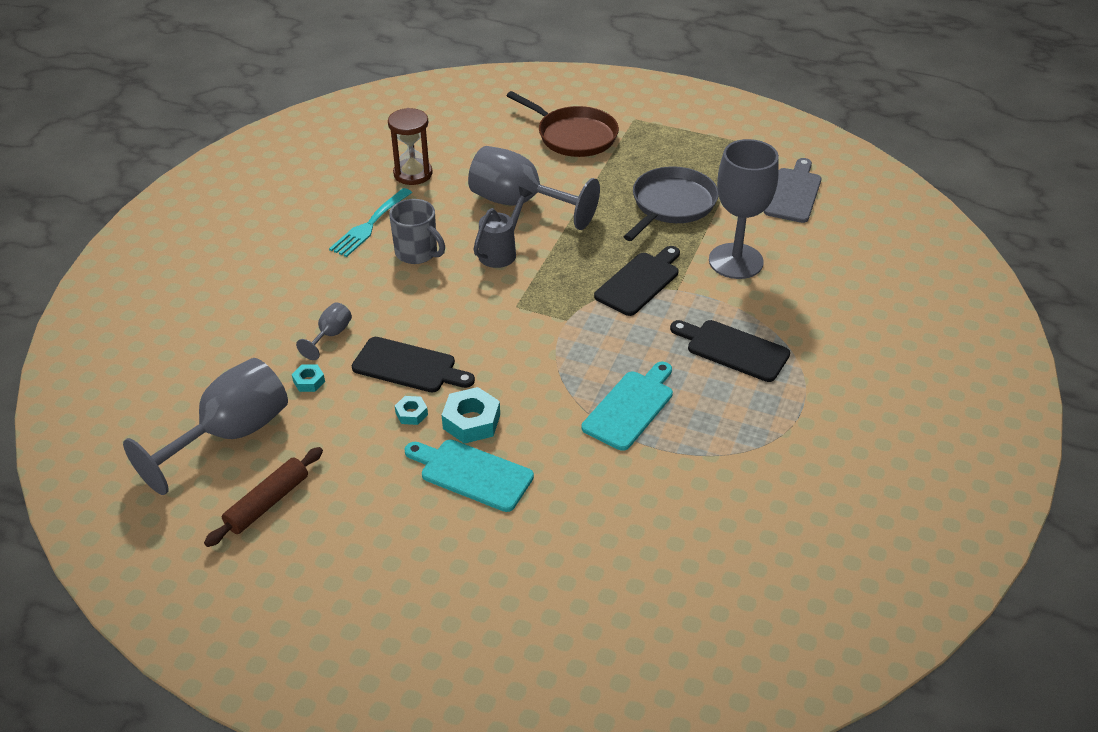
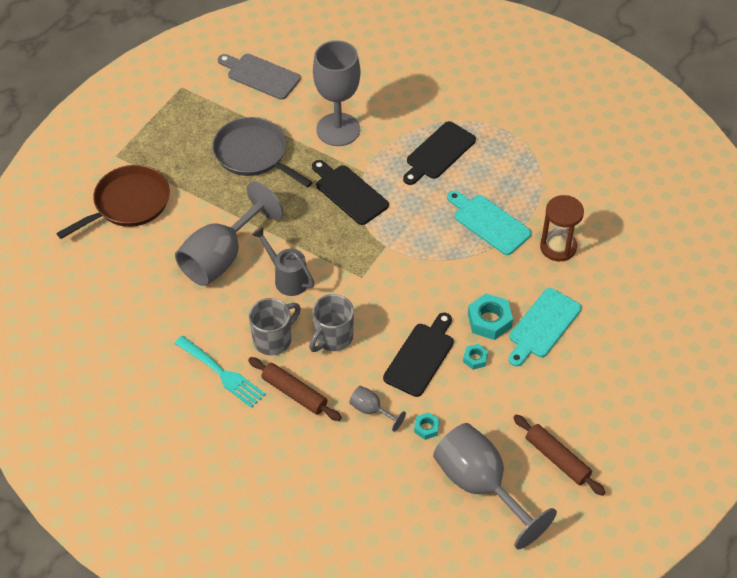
camera: 80 degrees left, 10 degrees up
brown hourglass [388,108,433,185] -> brown hourglass moved to [540,195,584,261]
none -> brown rolling pin [248,357,341,421]
none -> grey mug [309,294,354,352]

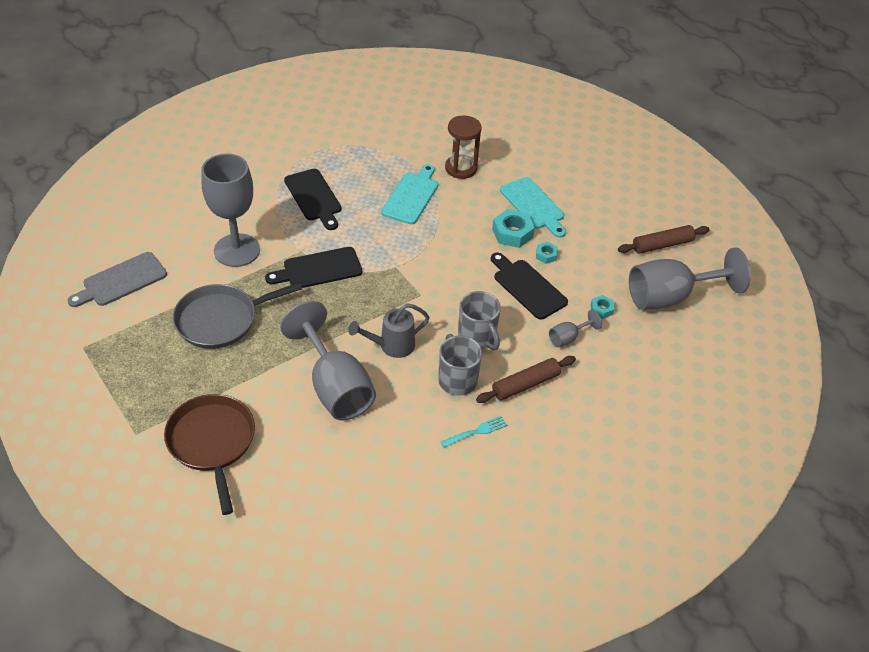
camera: 70 degrees left, 5 degrees down
turquoise fork [174,336,266,408] -> turquoise fork [441,416,507,447], size x0.61
turquoise cutting board [447,191,532,255] -> turquoise cutting board turned 135 degrees clockwise [381,164,438,224]

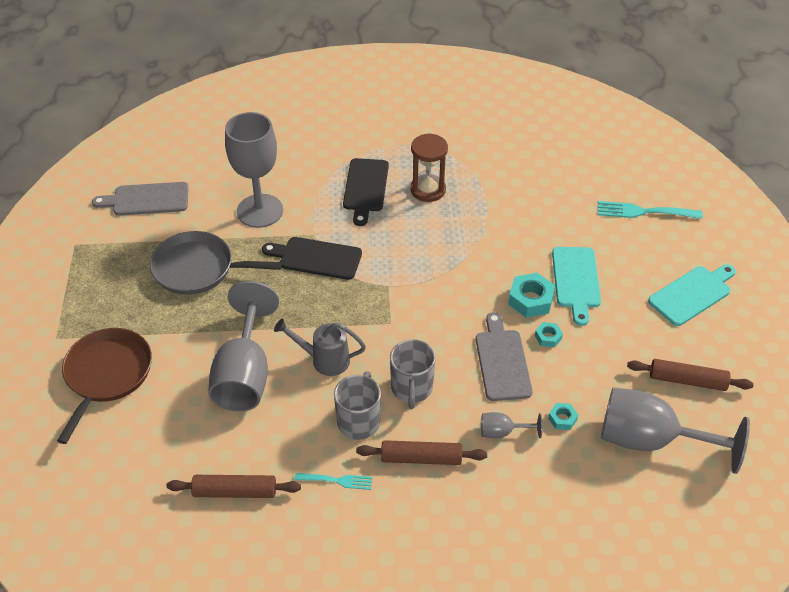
camera: 35 degrees right, 0 degrees up
turquoise cutting board [381,164,438,224] -> turquoise cutting board moved to [648,264,736,326]
brown hourglass [445,116,482,179] -> brown hourglass moved to [410,133,448,202]
black cutting board [491,253,568,319] -> grey cutting board [476,312,533,401]
none -> brown rolling pin [166,475,301,498]
none -> turquoise fork [597,201,703,219]

